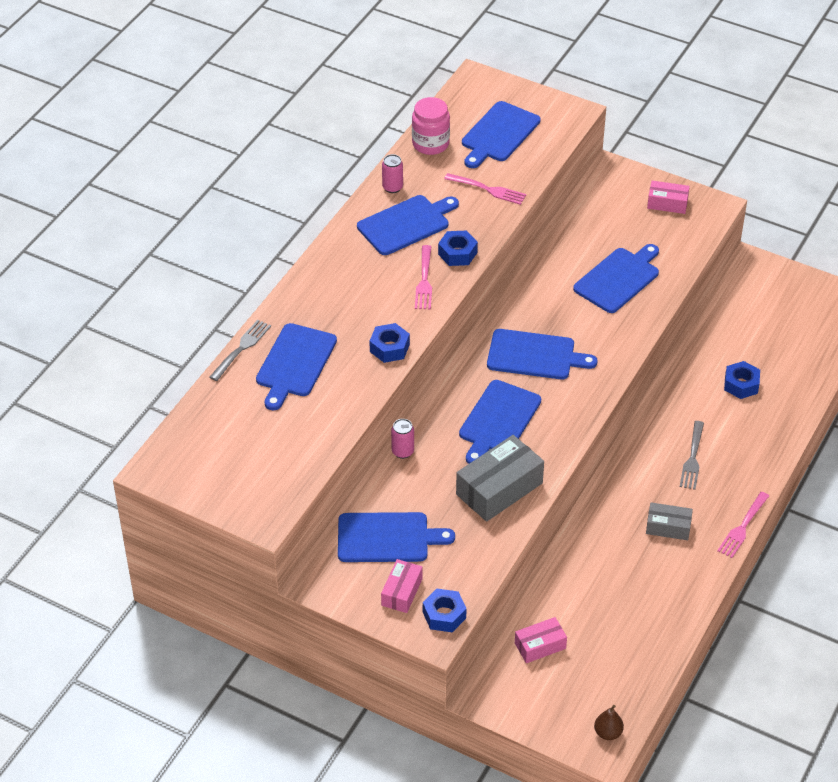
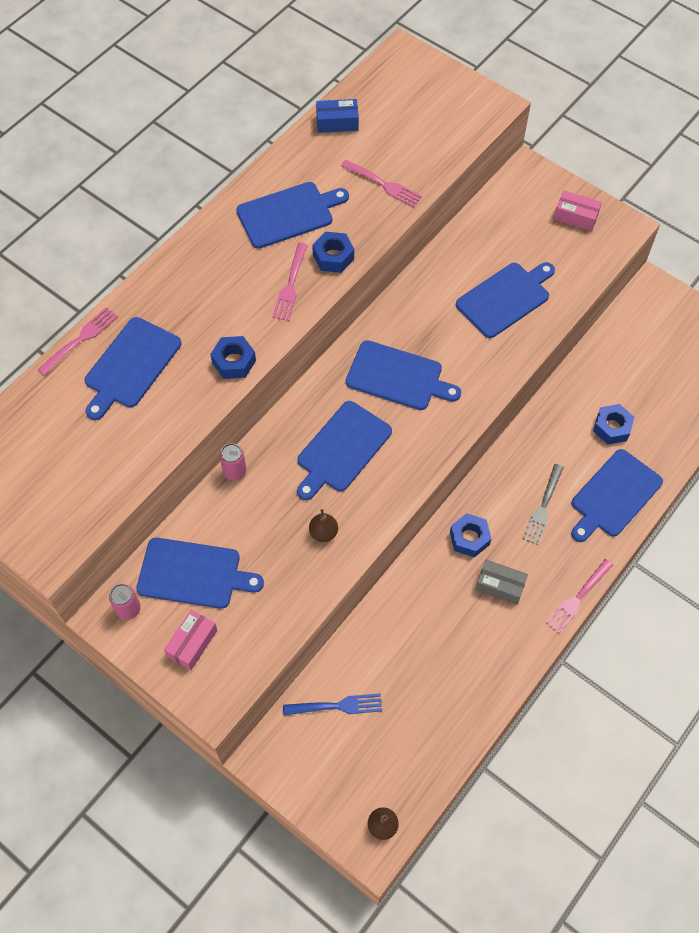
camera: 10 degrees right, 15 degrees up
grey fork [209,320,271,381] -> pink fork [38,307,118,375]
pink can [382,154,403,193] -> pink can moved to [109,584,141,620]
pink jar [412,97,450,155] -> blue box [316,99,359,133]
blue nut [423,589,467,632] -> blue nut moved to [450,513,491,558]
grey box [456,435,544,522] -> brown pear [309,509,338,542]
blue cutting board [462,101,541,168] -> blue cutting board moved to [571,449,663,542]
pink box [515,617,567,663] -> blue fork [283,693,382,716]

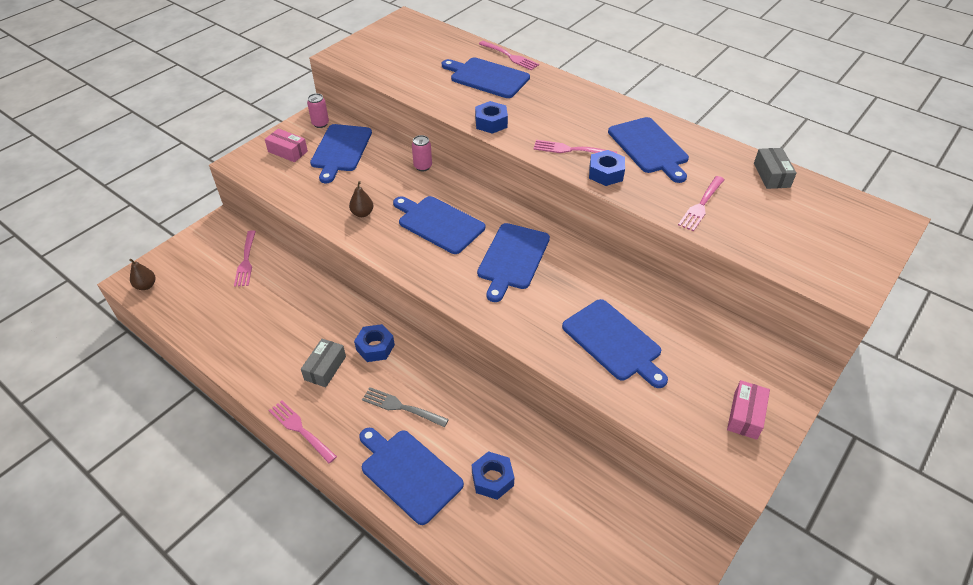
camera: 90 degrees right, 15 degrees down
blue fork [283,693,382,716] -> pink fork [234,230,256,287]
blue box [316,99,359,133] -> grey box [754,148,796,189]

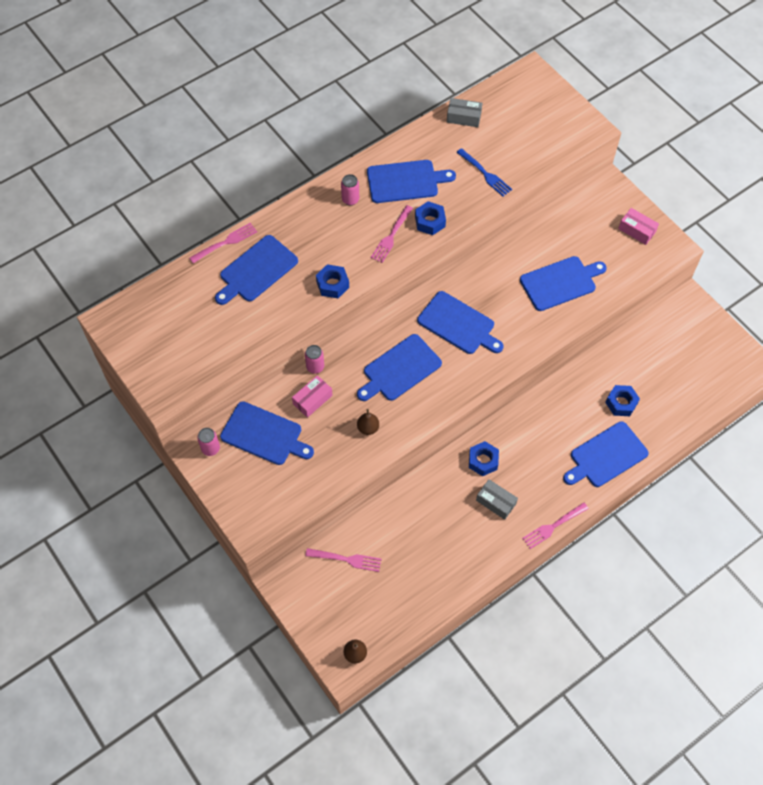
camera: 75 degrees left, 15 degrees up
pink box [265,128,308,162] -> pink box moved to [292,375,333,418]
grey fork [362,387,449,427] -> none
pink fork [678,176,725,231] -> blue fork [456,148,512,197]
none -> pink can [341,174,359,205]

